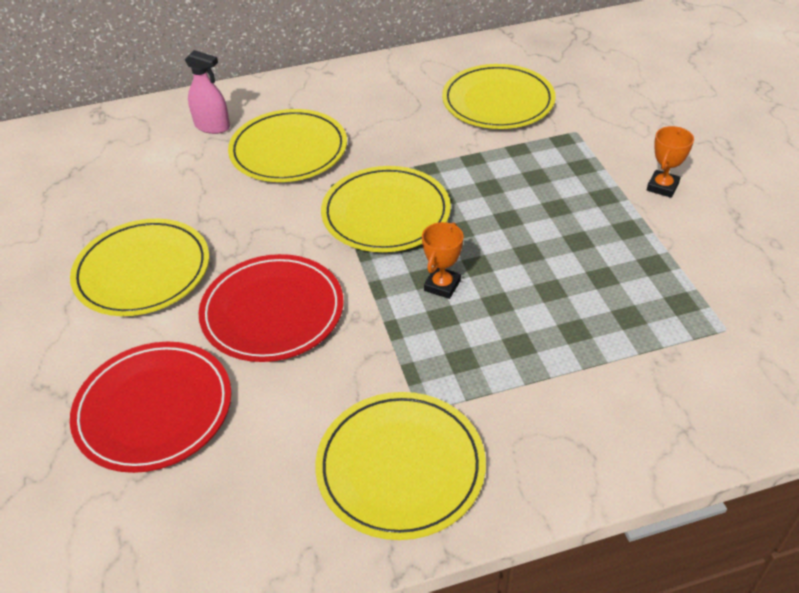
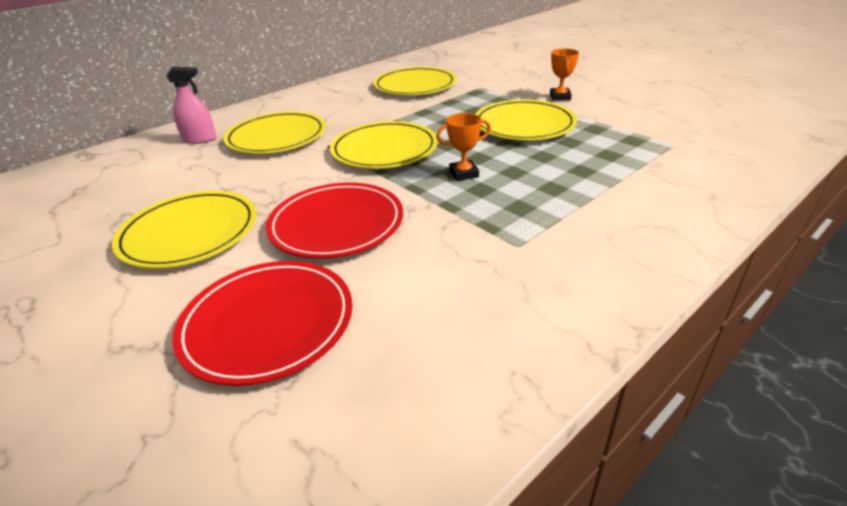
camera: 25 degrees left, 10 degrees down
yellow plate [315,392,486,540] -> yellow plate moved to [475,100,577,140]
orange trophy [422,222,464,299] -> orange trophy turned 75 degrees clockwise [436,113,491,181]

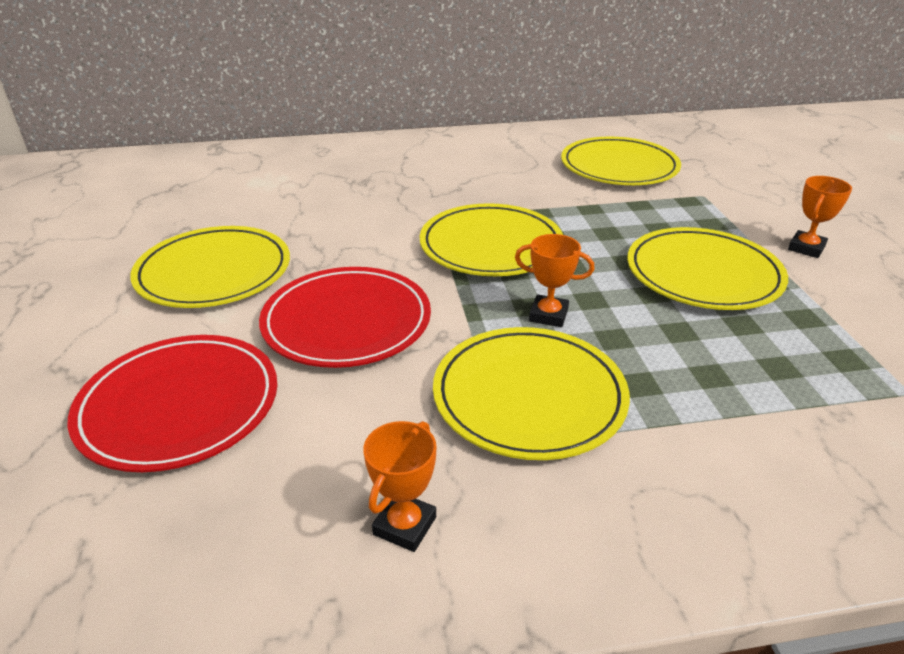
camera: 30 degrees right, 0 degrees up
pink spray bottle [166,67,216,144] -> none
yellow plate [223,111,326,154] -> yellow plate moved to [433,327,630,460]
none -> orange trophy [363,421,436,552]

